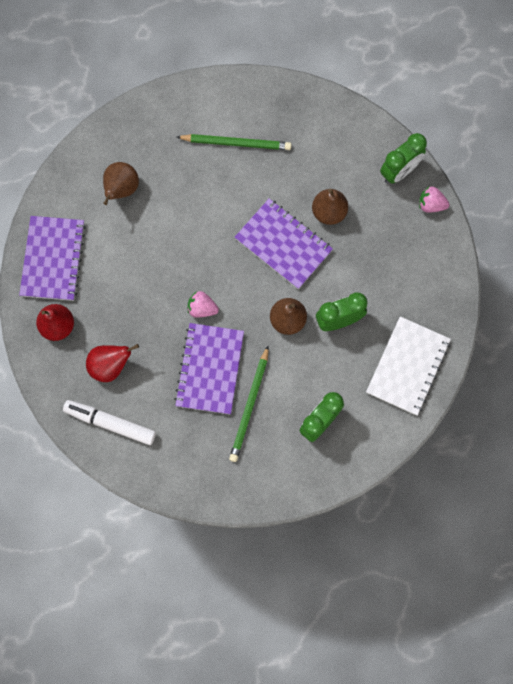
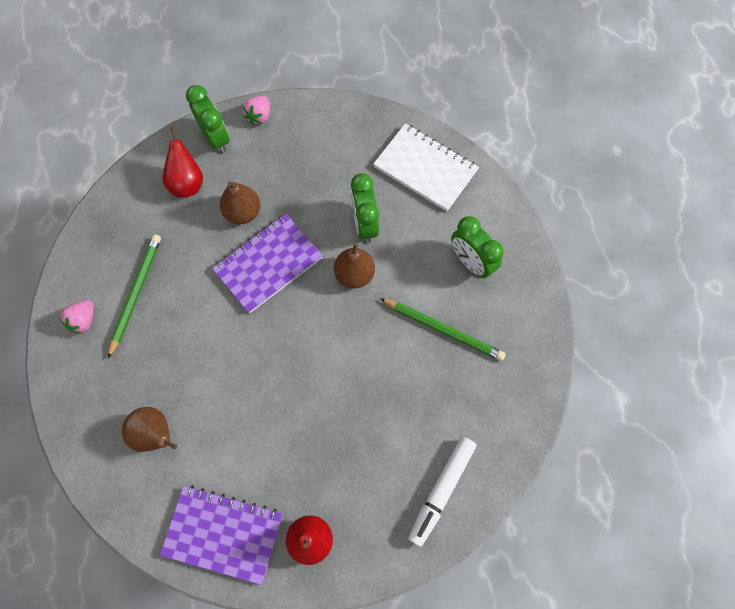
camera: 80 degrees left, 5 degrees down
red pear [86,344,139,382] -> red pear moved to [162,127,203,197]
purple notebook [174,323,244,414] -> none
pink strawberry [188,291,219,318] -> pink strawberry moved to [59,300,94,334]

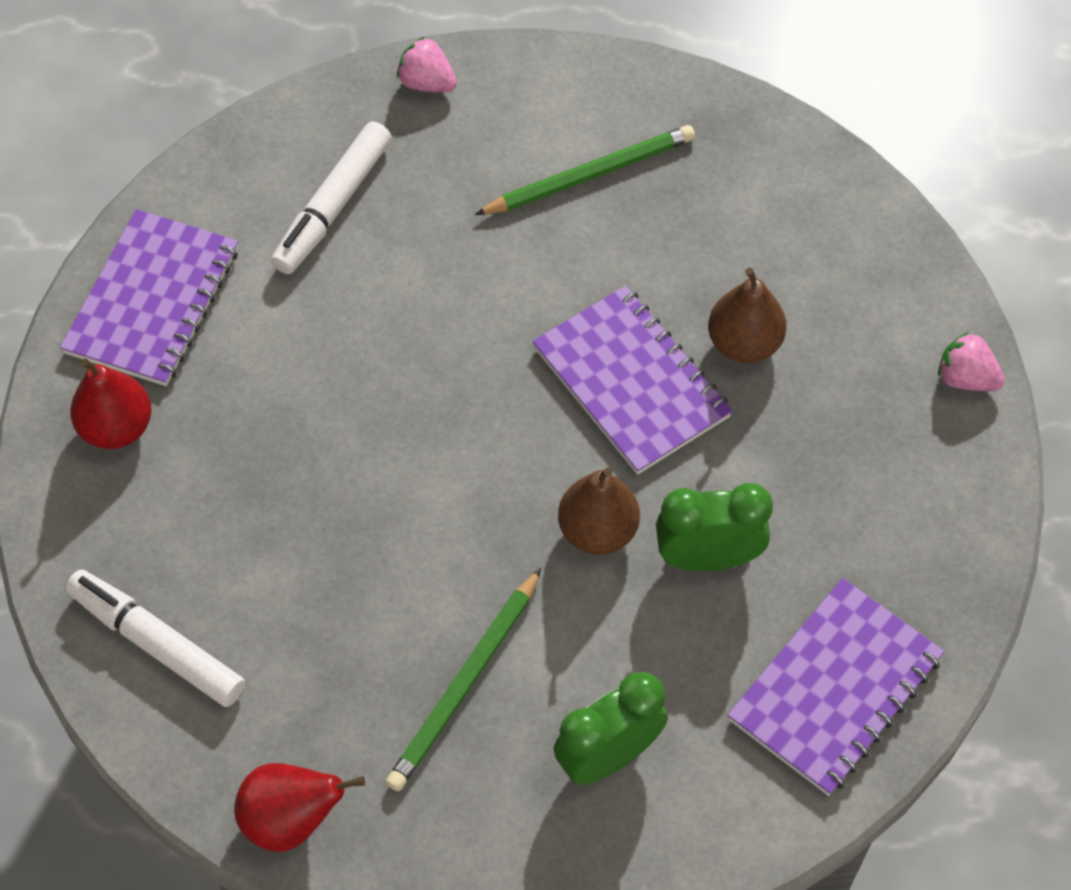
camera: 95 degrees right, 10 degrees down
pink strawberry [59,300,94,334] -> pink strawberry moved to [397,37,457,92]
green pencil [108,234,161,359] -> green pencil turned 45 degrees counterclockwise [475,125,695,215]
brown pear [122,407,177,452] -> white marker [271,121,392,274]
red pear [162,127,203,197] -> red pear moved to [234,763,365,852]
green clock [186,85,230,153] -> none
white notebook [373,123,479,212] -> purple notebook [727,578,944,796]

